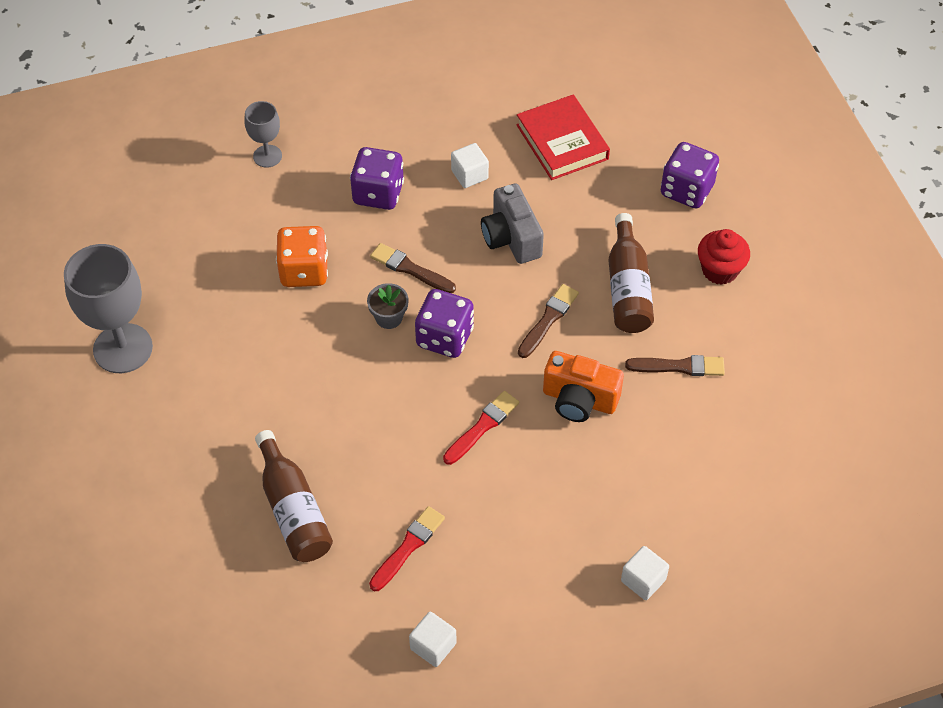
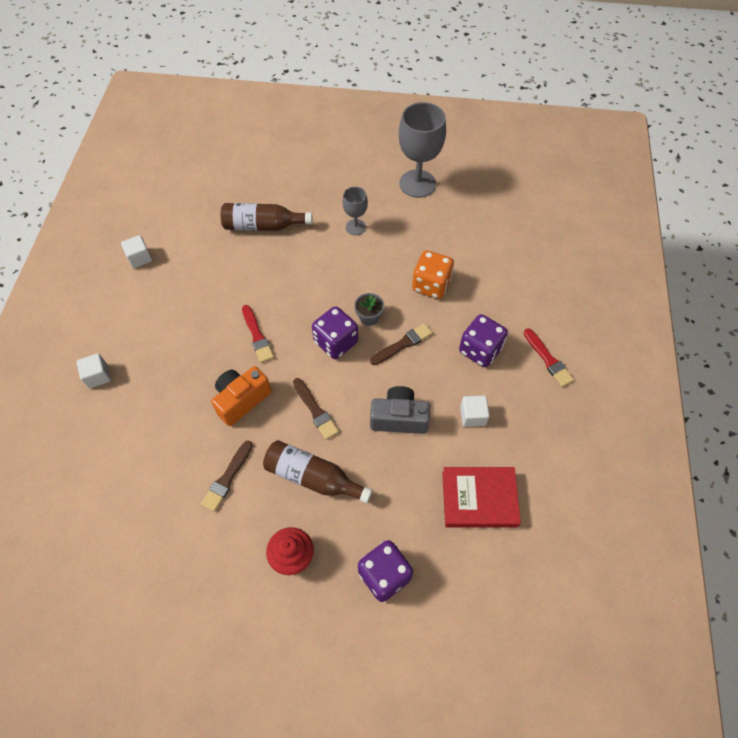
camera: 115 degrees right, 5 degrees up
grey goblet [245,101,282,168] -> grey goblet moved to [343,187,368,235]
red brush [369,506,445,591] -> red brush moved to [524,328,574,387]

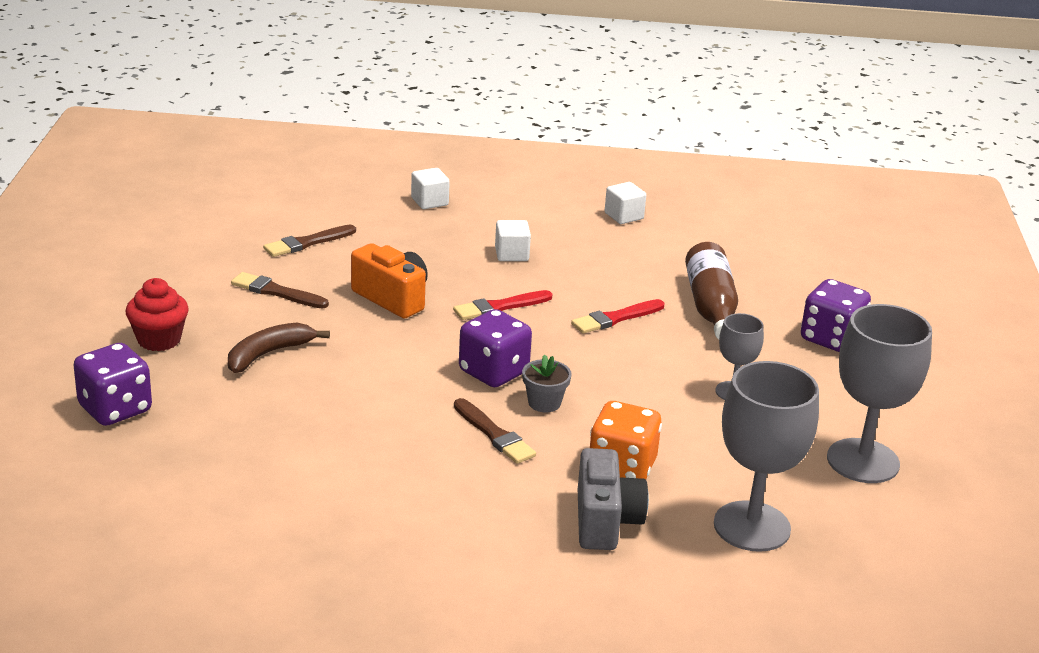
camera: 85 degrees right, 30 degrees down
brown bottle [263,440,373,504] -> brown banana [228,323,330,373]
brown brush [293,378,339,440] -> brown brush moved to [263,225,356,257]
grey camera [370,386,430,434] -> grey camera moved to [578,448,649,550]
red book [442,467,521,528] -> none
purple dice [459,314,508,367] -> purple dice moved to [801,279,871,352]
white cube [460,395,490,427] -> white cube moved to [495,220,531,261]
red brush [524,328,574,387] -> red brush moved to [571,299,664,334]
none -> grey goblet [714,361,819,552]

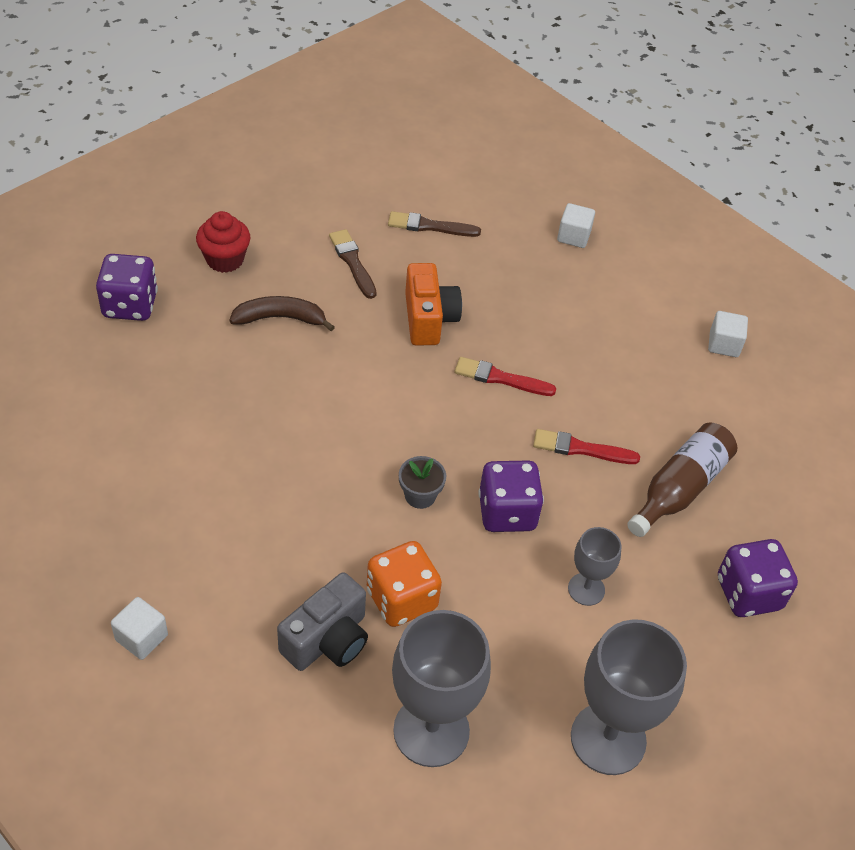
camera: 40 degrees right, 20 degrees up
brown brush [454,398,536,464] -> none
purple dice [459,309,532,387] -> purple dice moved to [478,460,544,532]
white cube [495,220,531,261] -> white cube moved to [111,597,168,660]

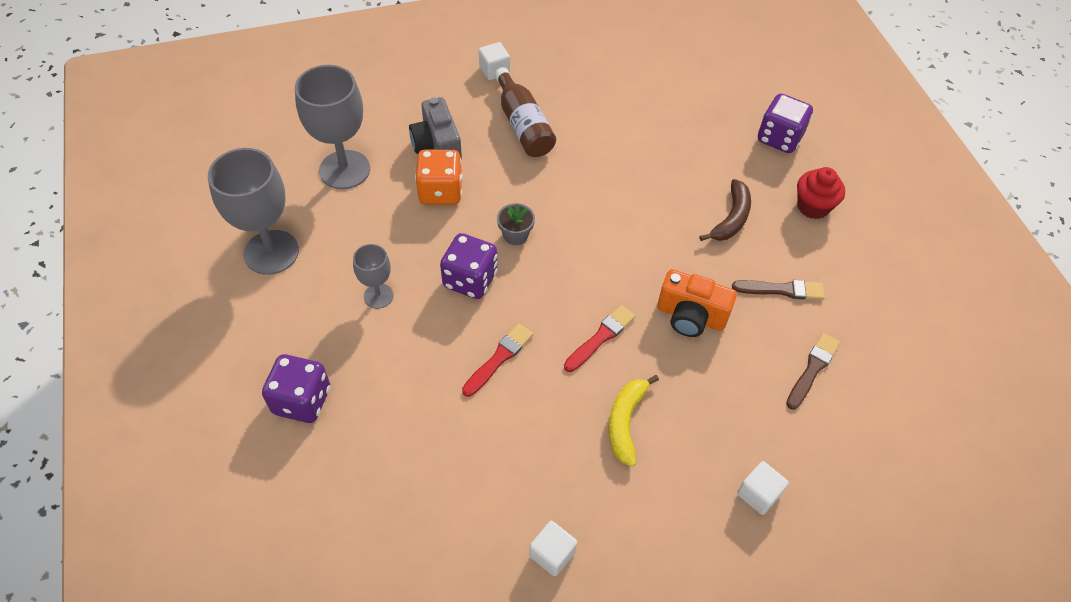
camera: 120 degrees right, 5 degrees up
brown bottle [627,423,737,537] -> brown bottle moved to [495,67,556,157]
none -> yellow banana [608,375,659,467]

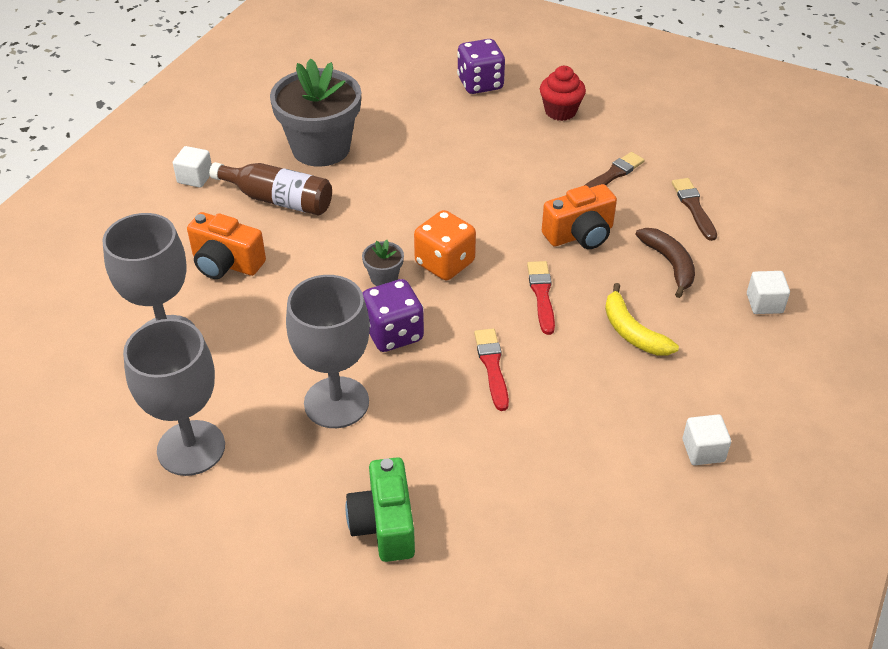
camera: 45 degrees left, 10 degrees down
purple dice [262,354,330,423] -> green camera [345,457,415,562]
grey goblet [353,244,394,309] -> grey goblet [286,275,370,428], size x1.88
grey camera [409,97,462,160] -> orange camera [187,212,266,279]
orange dice [415,150,463,205] -> orange dice moved to [414,210,476,280]
brown banana [699,179,751,241] -> brown banana moved to [636,228,695,298]
none -> grey flower pot [270,58,361,167]

